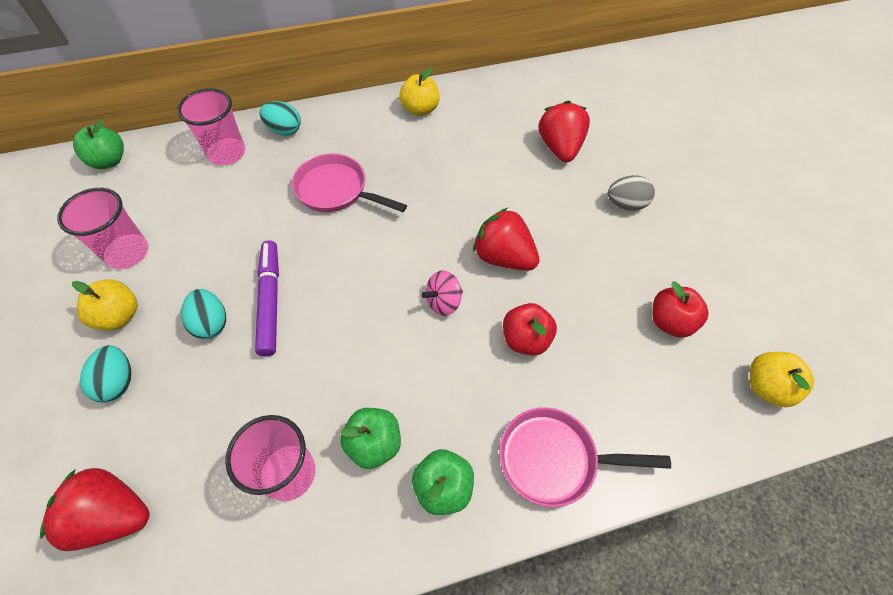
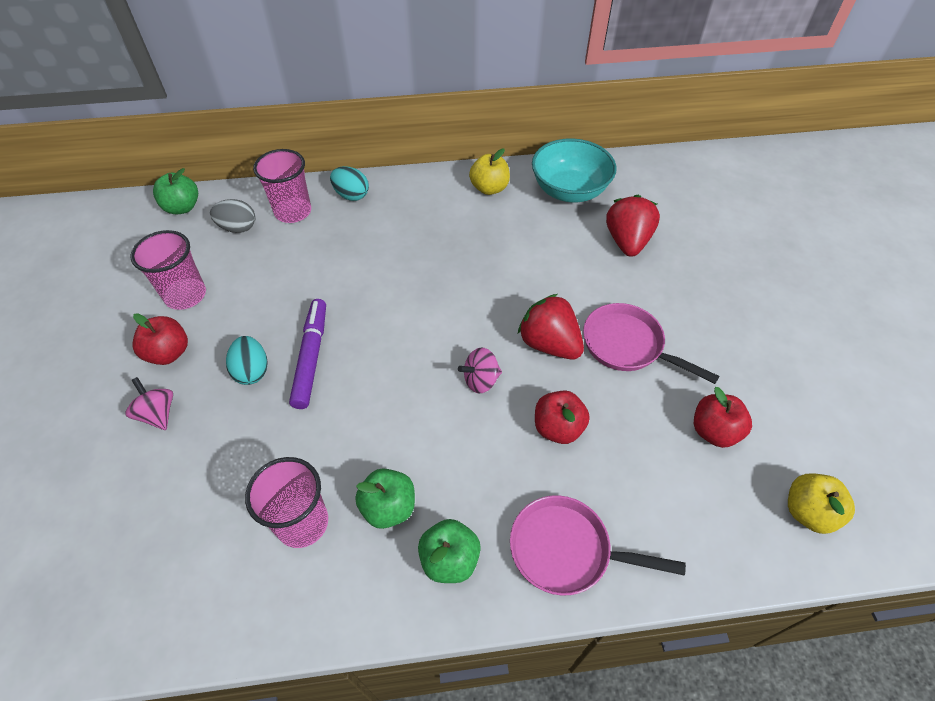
camera: 10 degrees right, 5 degrees down
red strawberry [40,468,150,551] -> none
yellow apple [72,279,138,330] -> red apple [132,313,188,365]
turquoise egg [80,345,132,402] -> pink spinning top [125,377,173,430]
pink pan [292,153,407,212] -> pink pan moved to [583,303,720,384]
grey egg [608,175,655,211] -> grey egg moved to [210,199,256,233]
none -> turquoise bowl [532,138,616,203]

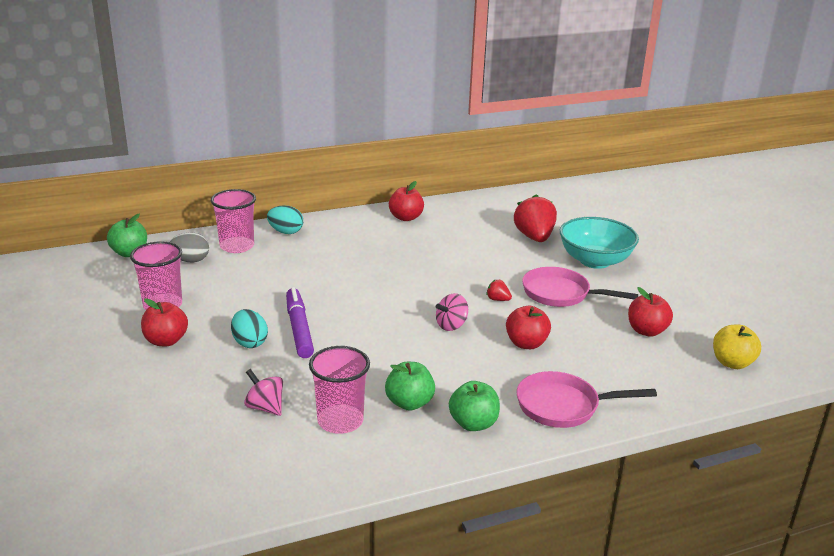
camera: 15 degrees left, 25 degrees down
pink spinning top [125,377,173,430] -> pink spinning top moved to [244,369,283,416]
yellow apple [469,148,510,195] -> red apple [389,181,424,221]
red strawberry [518,294,584,360] -> red strawberry [486,280,512,301], size x0.45
turquoise bowl [532,138,616,203] -> turquoise bowl moved to [560,217,639,269]

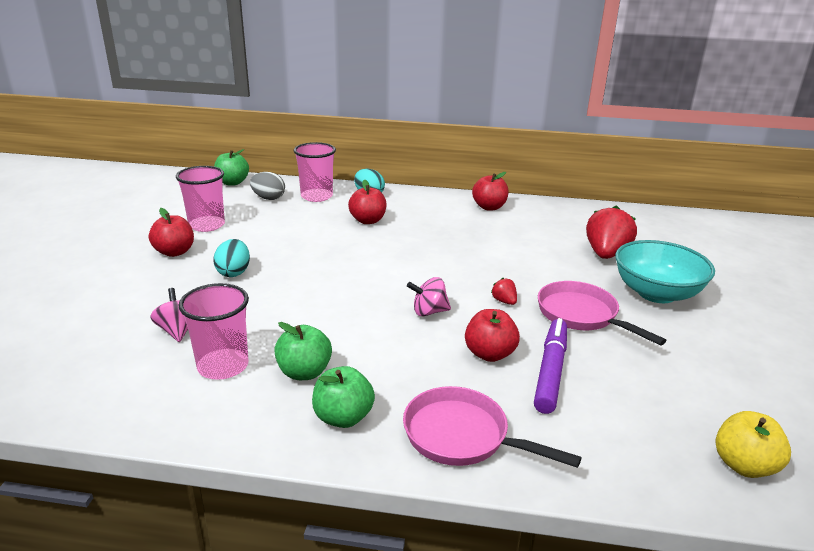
camera: 30 degrees right, 0 degrees up
purple marker [286,287,314,358] -> purple marker moved to [534,318,567,414]
red apple [628,287,673,337] -> red apple moved to [348,179,387,224]

